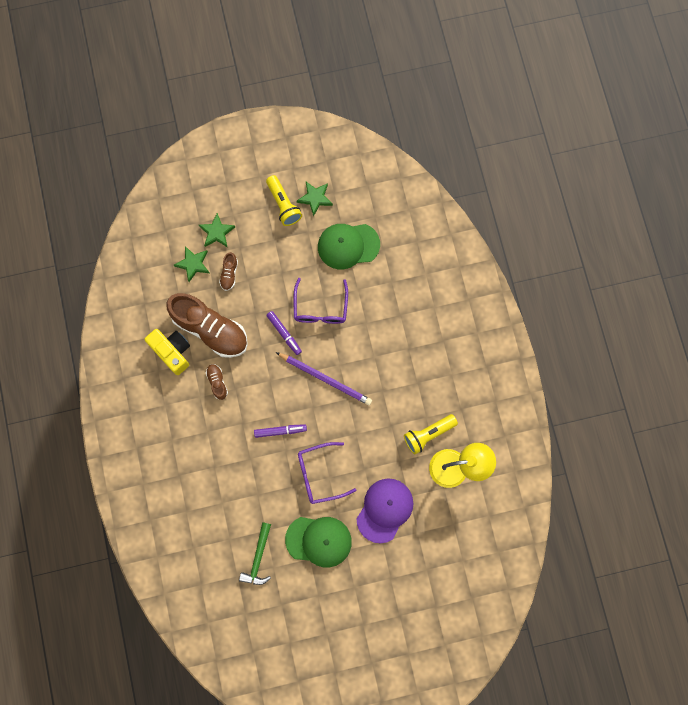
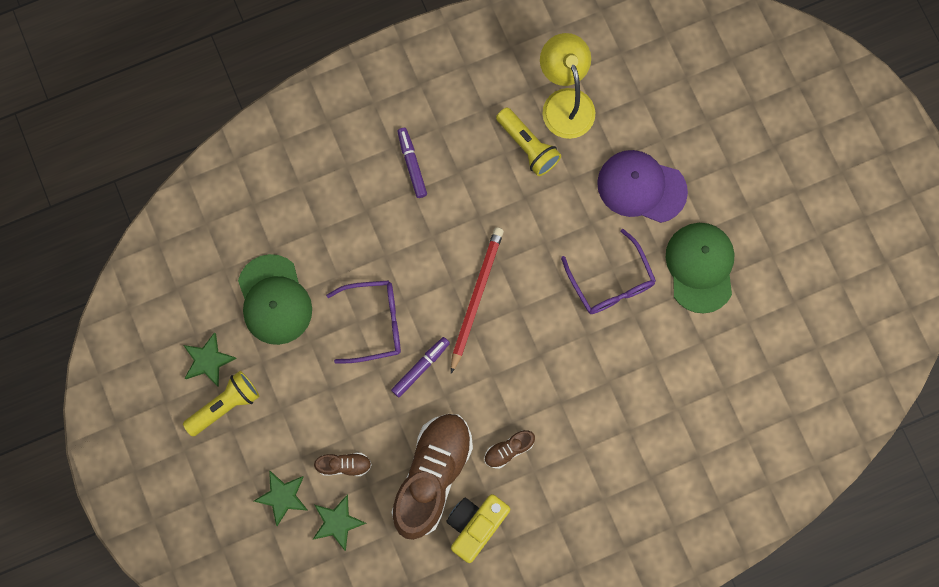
camera: 100 degrees left, 0 degrees up
green hammer [239,522,271,585] -> none
purple marker [254,424,307,438] -> purple marker moved to [397,128,427,198]
purple pencil [276,352,372,406] -> red pencil [451,227,504,374]

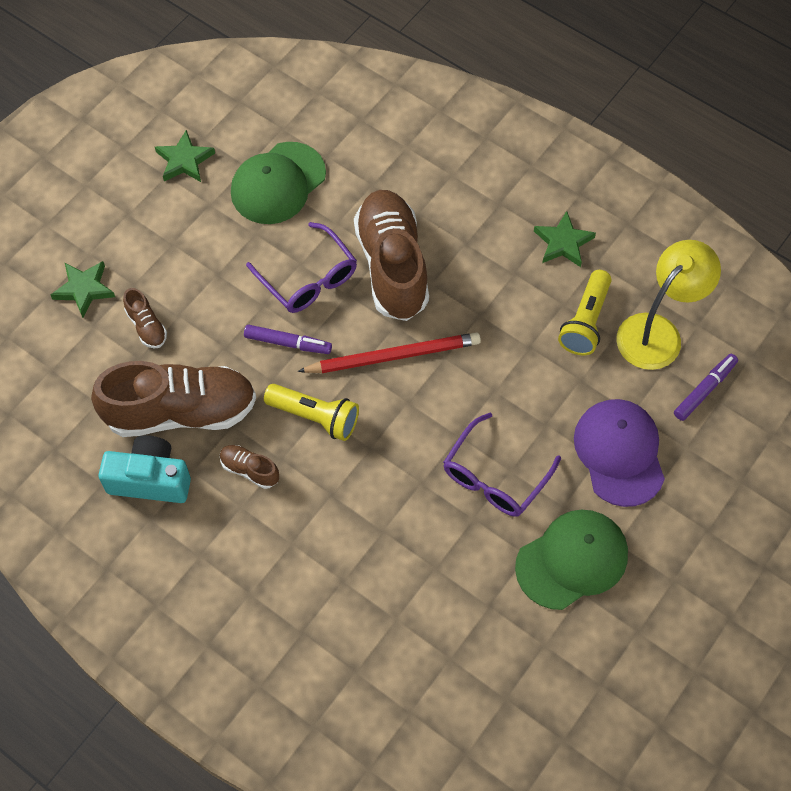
camera: 60 degrees right, 15 degrees down
yellow flashlight [183,371,259,437] -> yellow flashlight moved to [264,384,359,441]
green star [313,495,366,551] -> green star moved to [534,211,596,267]
purple marker [397,128,427,198] -> purple marker moved to [674,354,738,421]
yellow camera [446,494,510,563] -> turquoise camera [98,435,191,503]
none -> brown shoe [354,190,429,321]

